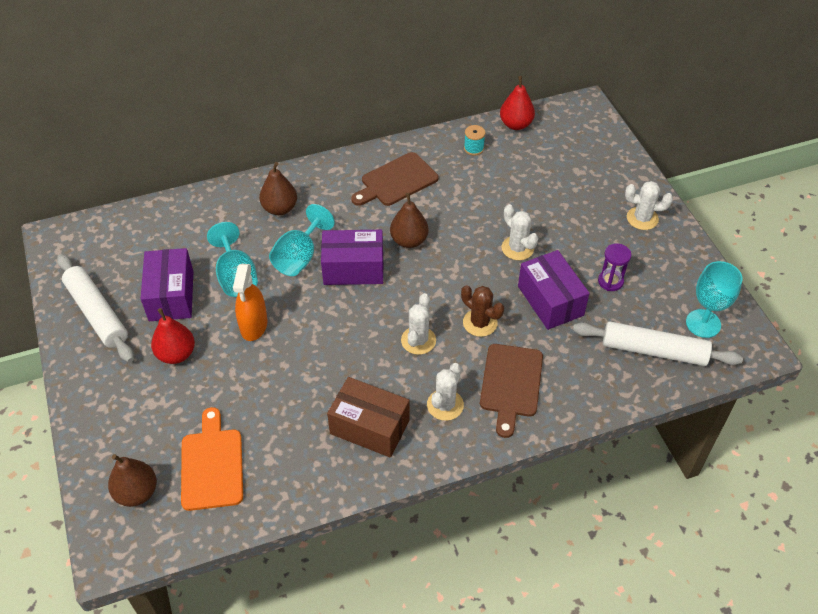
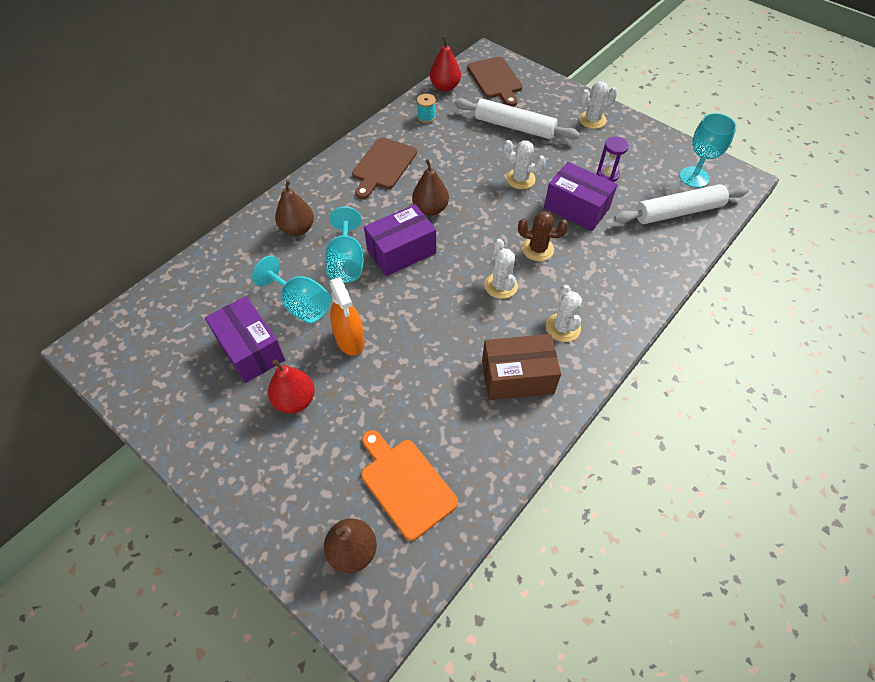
camera: 30 degrees left, 5 degrees up
white rolling pin [57,254,134,362] -> white rolling pin moved to [454,98,580,140]
brown cutting board [480,344,543,438] -> brown cutting board moved to [467,57,523,107]

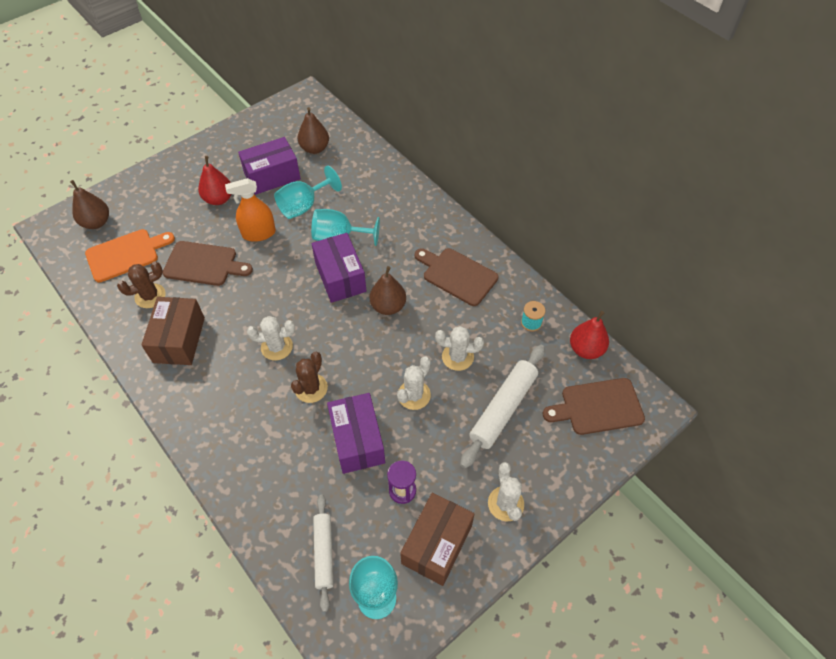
camera: 100 degrees right, 0 degrees up
brown pear [275,180,314,236] -> brown pear moved to [298,107,329,154]
purple box [544,162,618,231] -> purple box turned 60 degrees counterclockwise [327,393,385,474]
white cactus [546,285,582,342] -> white cactus moved to [435,326,484,371]
white rolling pin [614,184,749,224] -> white rolling pin [313,495,333,612], size x0.64
none -> brown cactus [117,262,166,308]
none -> brown cutting board [163,241,253,286]
none -> brown box [400,492,474,586]

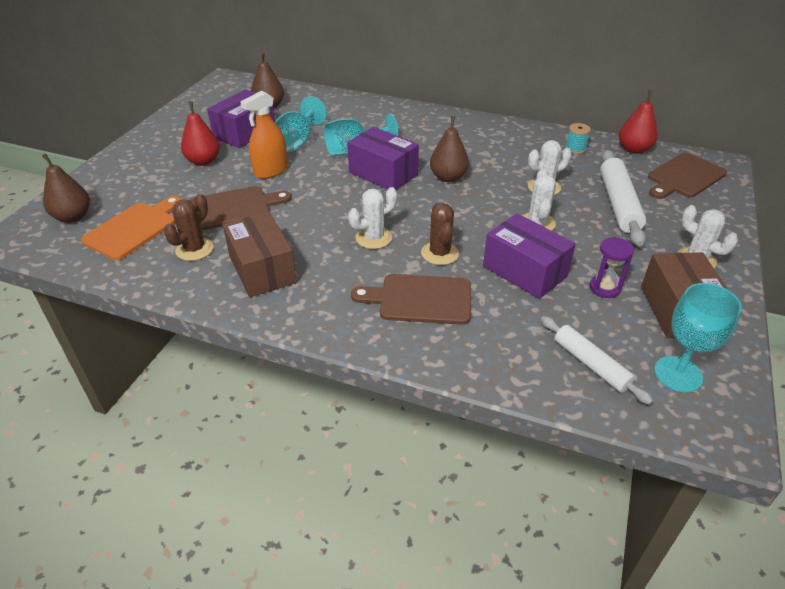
camera: 30 degrees left, 15 degrees down
brown cutting board [415,248,498,306] -> brown cutting board moved to [351,274,471,325]

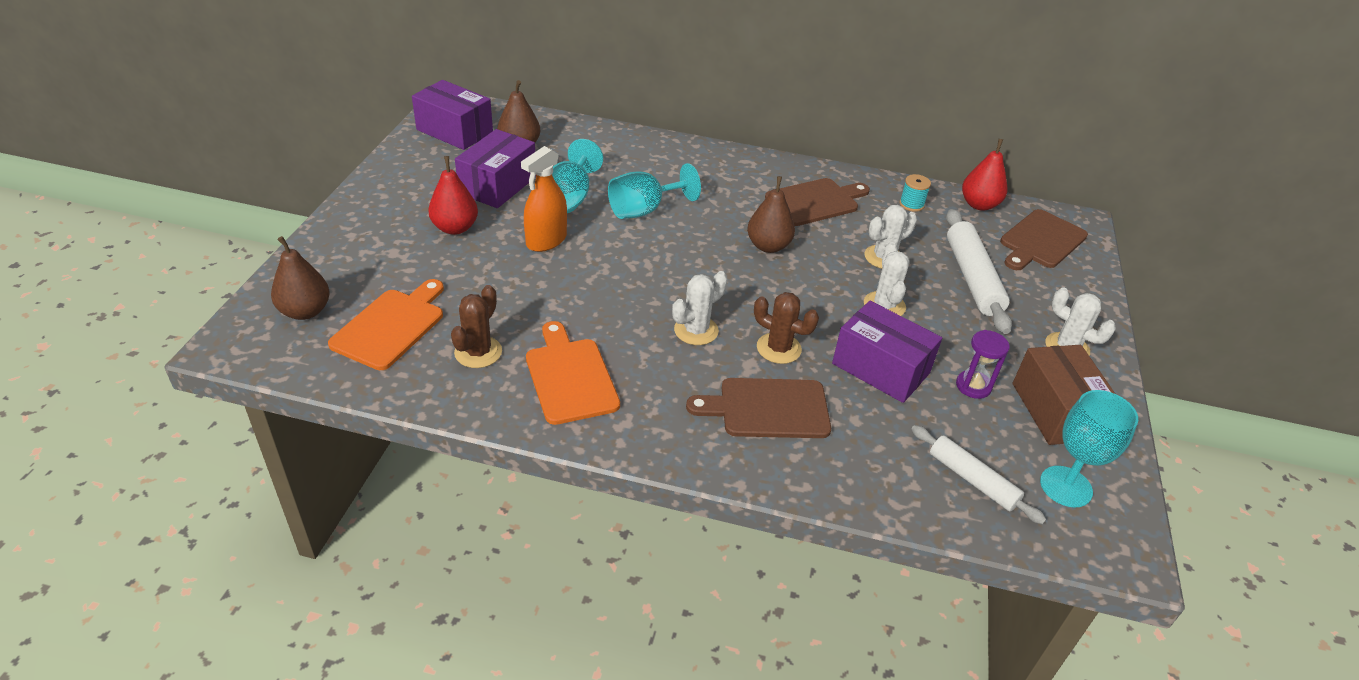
camera: 10 degrees left, 0 degrees up
brown cutting board [189,186,292,231] -> brown cutting board moved to [765,178,870,226]
brown box [223,212,297,297] -> orange cutting board [526,321,620,425]
purple box [347,127,419,190] -> purple box moved to [412,80,493,150]
brown cactus [421,203,459,265] -> brown cactus turned 45 degrees counterclockwise [754,292,819,364]

